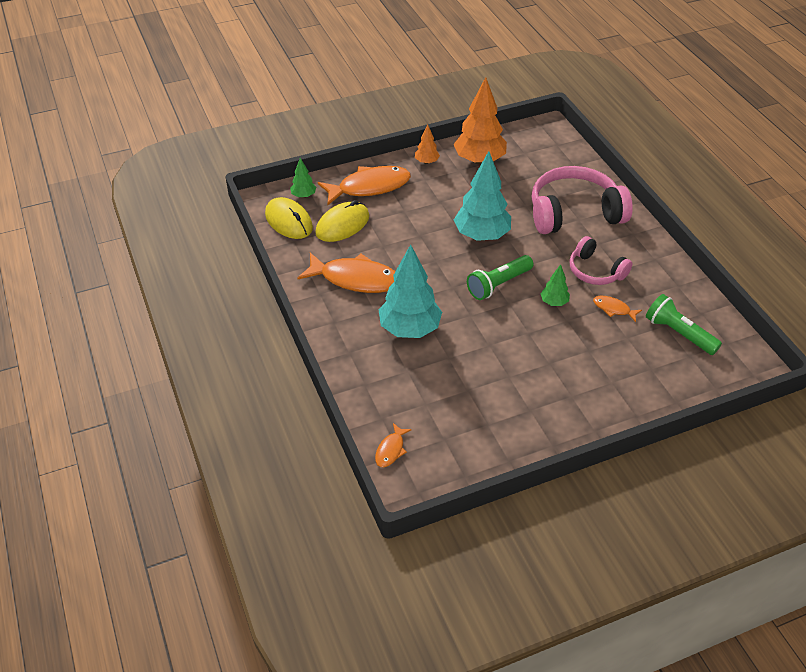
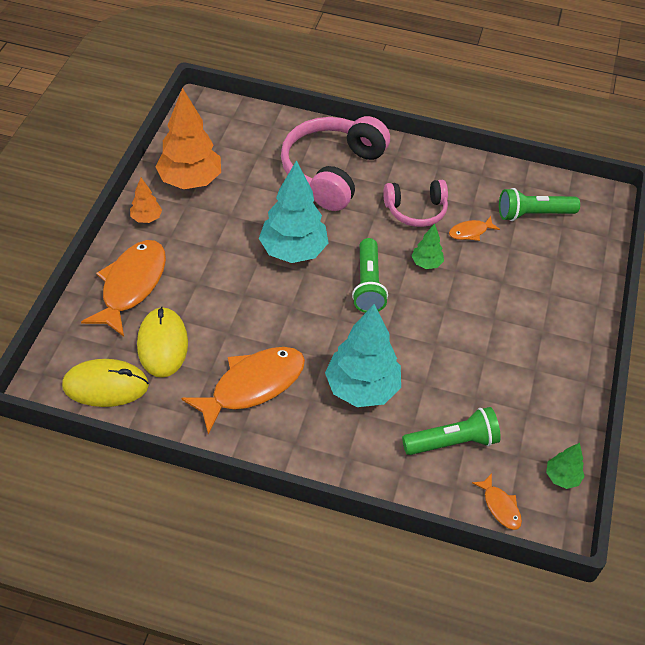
camera: 55 degrees left, 5 degrees up
green tree [290,158,316,198] -> green tree moved to [546,443,585,489]
none -> green flashlight [402,407,501,455]

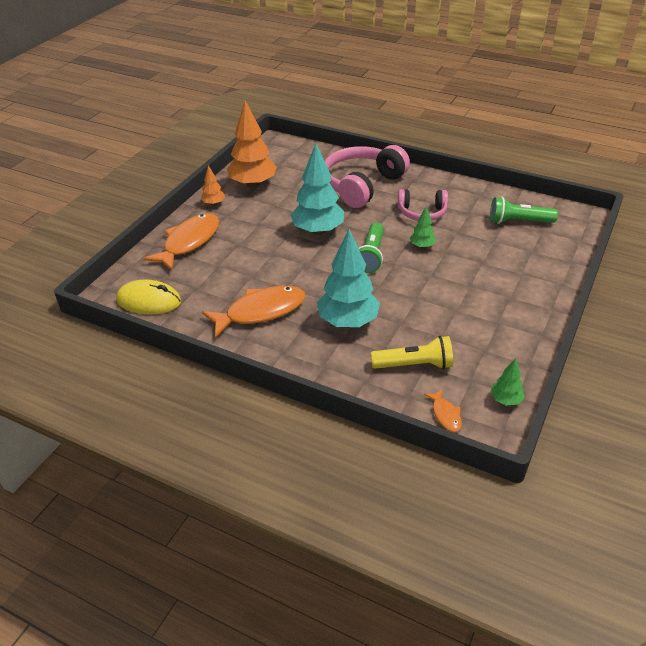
camera: 15 degrees right, 10 degrees down
yellow mouse [137,307,188,378] -> none
green flashlight [402,407,501,455] -> yellow flashlight [371,336,453,369]
orange fish [449,216,500,241] -> none

